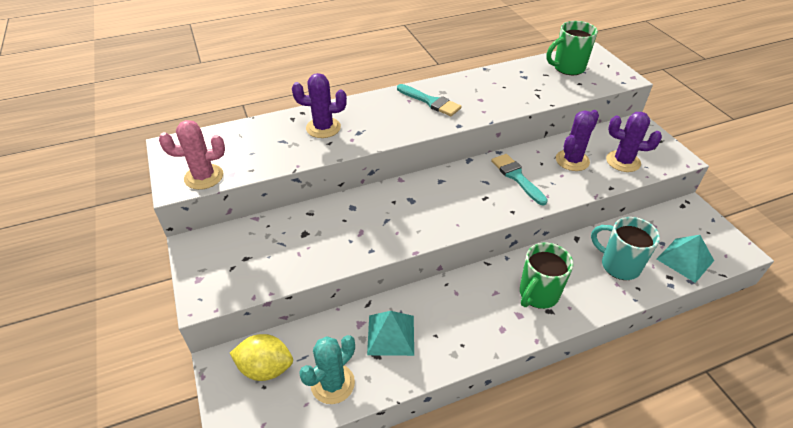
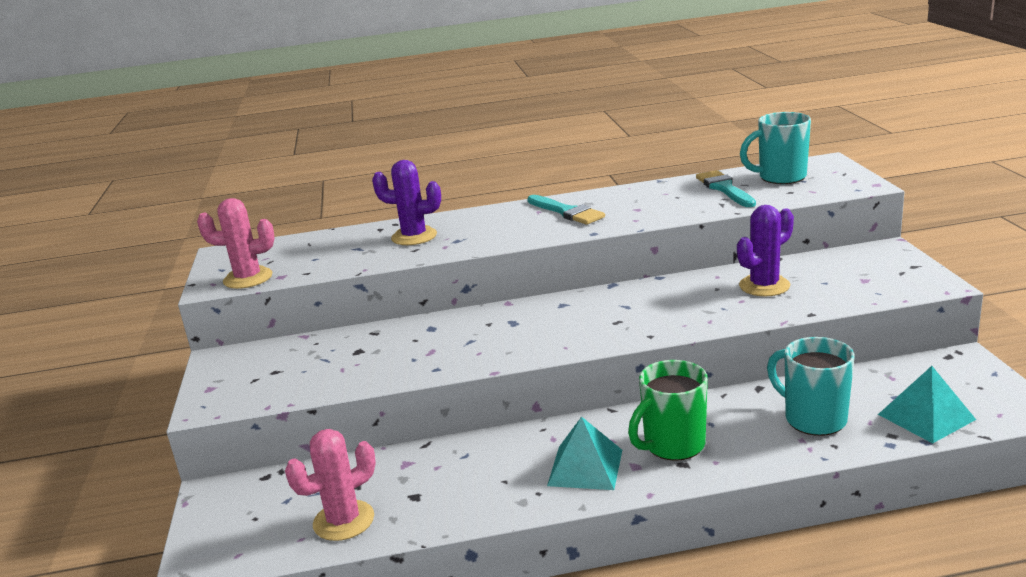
camera: 15 degrees right, 20 degrees down
yellow lemon [230,334,293,381] -> none
turquoise cactus [299,335,355,404] -> pink cactus [285,429,376,541]
turquoise pyramid [367,311,414,356] -> turquoise pyramid moved to [547,416,622,490]
turquoise brush [491,154,548,206] -> turquoise brush moved to [696,170,756,207]
green mug [547,21,598,75] -> turquoise mug [740,112,811,184]
purple cactus [606,112,662,172] -> none

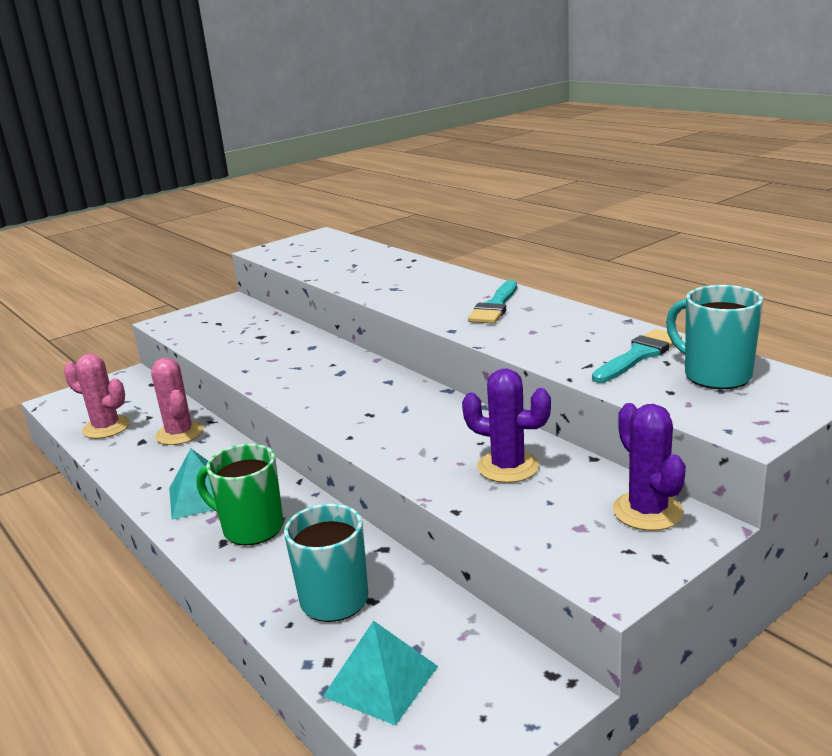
camera: 60 degrees right, 0 degrees up
pink cactus [197,198,275,289] -> pink cactus moved to [151,358,204,445]
purple cactus [372,160,441,245] -> purple cactus moved to [613,403,686,531]

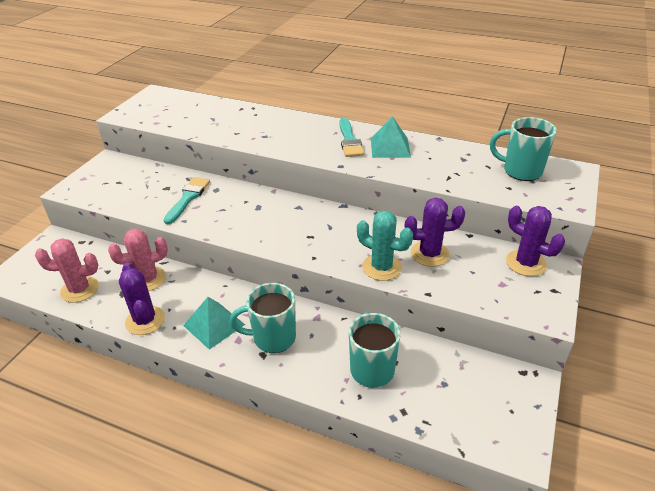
camera: 30 degrees left, 15 degrees up
pink cactus [151,358,204,445] -> pink cactus turned 60 degrees counterclockwise [108,228,168,291]
green mug [197,444,283,546] -> turquoise mug [230,283,296,353]
turquoise pyramid [323,620,438,726] -> turquoise pyramid moved to [371,116,411,158]
turquoise brush [592,329,682,383] -> turquoise brush moved to [164,177,210,224]
none -> purple cactus [119,263,165,335]
none -> turquoise cactus [357,211,413,281]

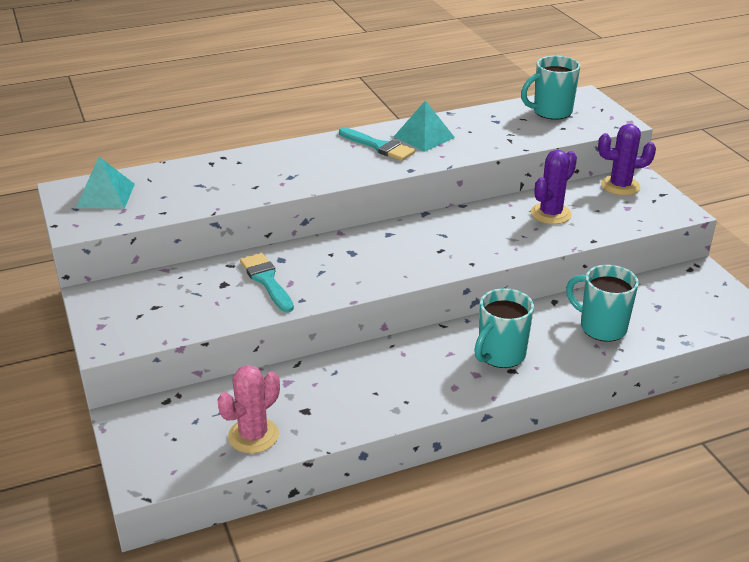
camera: 45 degrees left, 5 degrees down
pink cactus [108,228,168,291] -> none
purple cactus [119,263,165,335] -> none
turquoise pyramid [183,297,245,350] -> turquoise pyramid moved to [76,157,135,208]
turquoise cactus [357,211,413,281] -> none

